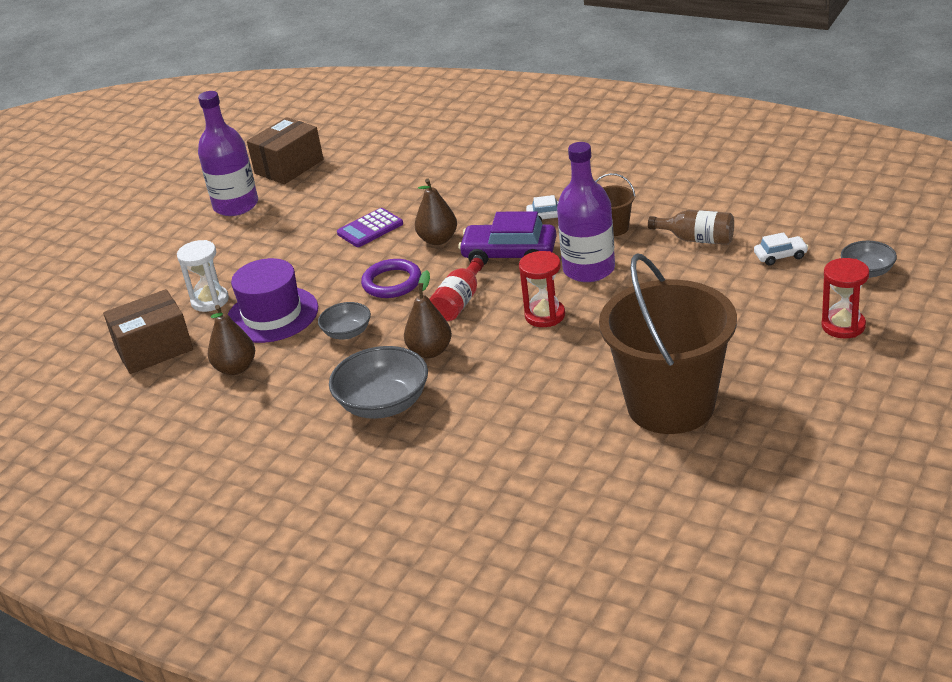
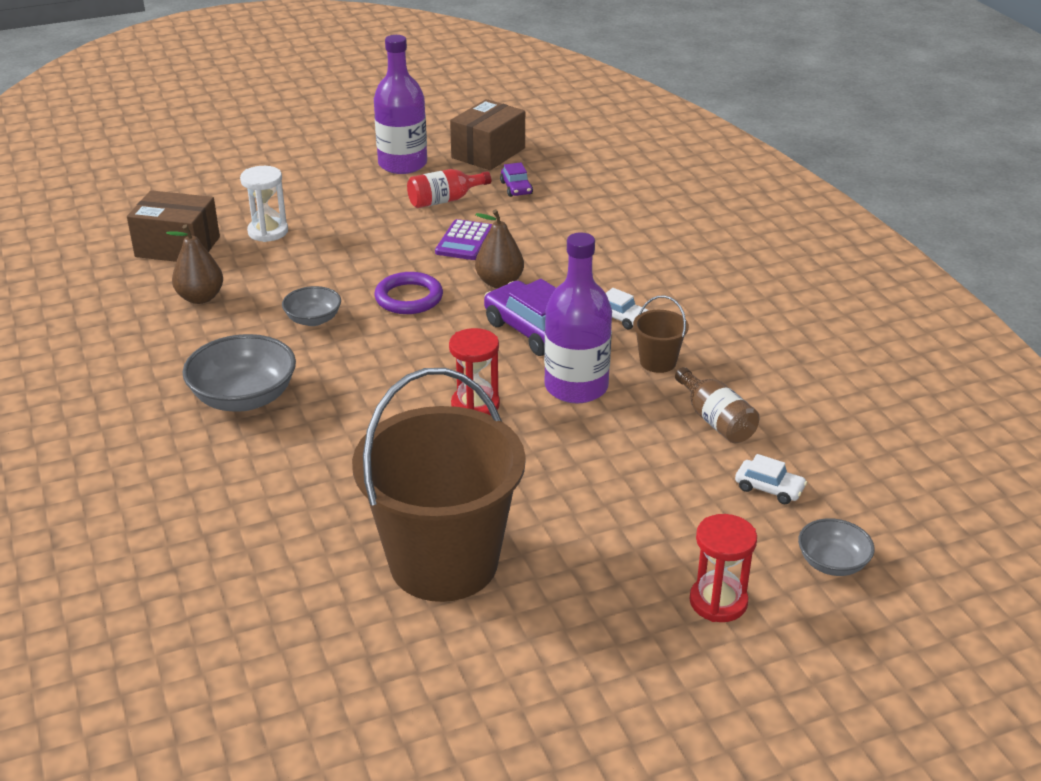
camera: 35 degrees right, 0 degrees up
purple hat [228,258,318,343] -> none
brown box [247,117,324,184] -> brown box turned 45 degrees counterclockwise [450,99,525,170]
purple calculator [337,208,403,247] -> purple calculator turned 75 degrees counterclockwise [435,219,492,260]
brown pear [404,270,452,358] -> none
red bottle [429,258,484,321] -> red bottle moved to [407,169,491,208]
none -> purple car [500,162,533,197]

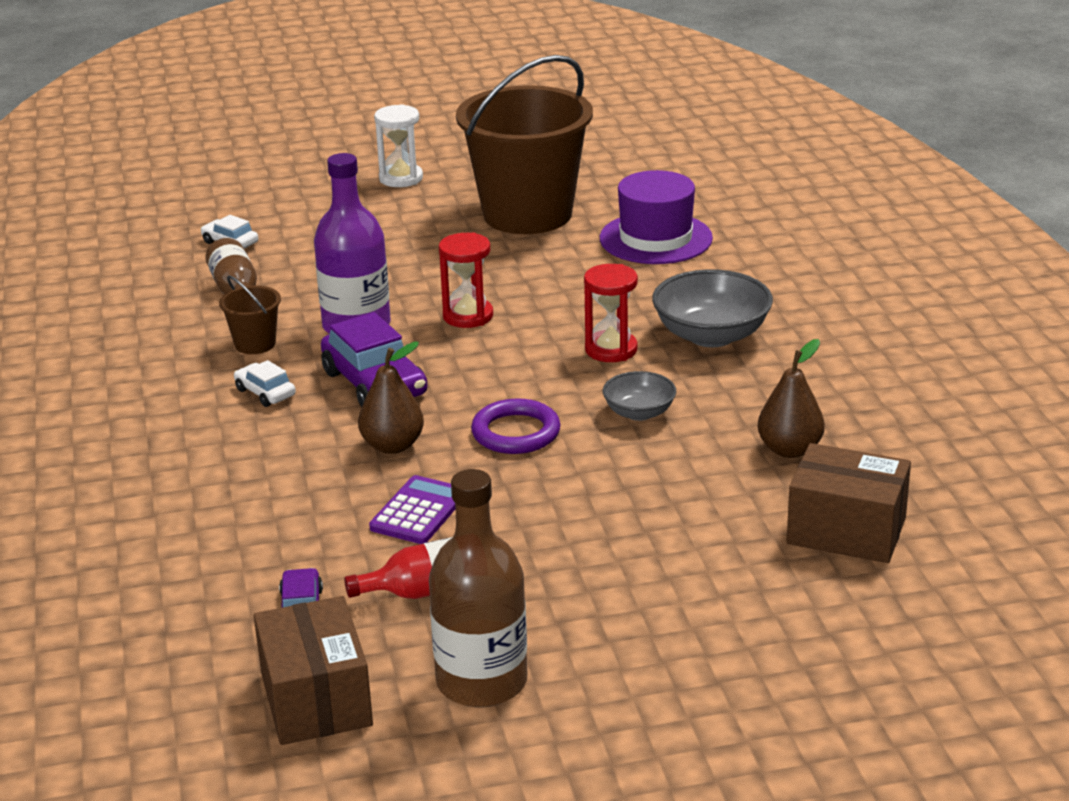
camera: 170 degrees left, 5 degrees down
white hourglass [240,166,288,242] -> white hourglass moved to [374,104,423,187]
purple bottle [374,35,427,174] -> brown bottle [429,469,527,707]
brown box [450,99,525,170] -> brown box turned 60 degrees counterclockwise [254,596,373,745]
red hourglass [690,514,757,622] -> red hourglass moved to [584,264,638,362]
grey bowl [798,518,875,576] -> none
none -> purple hat [600,170,713,264]

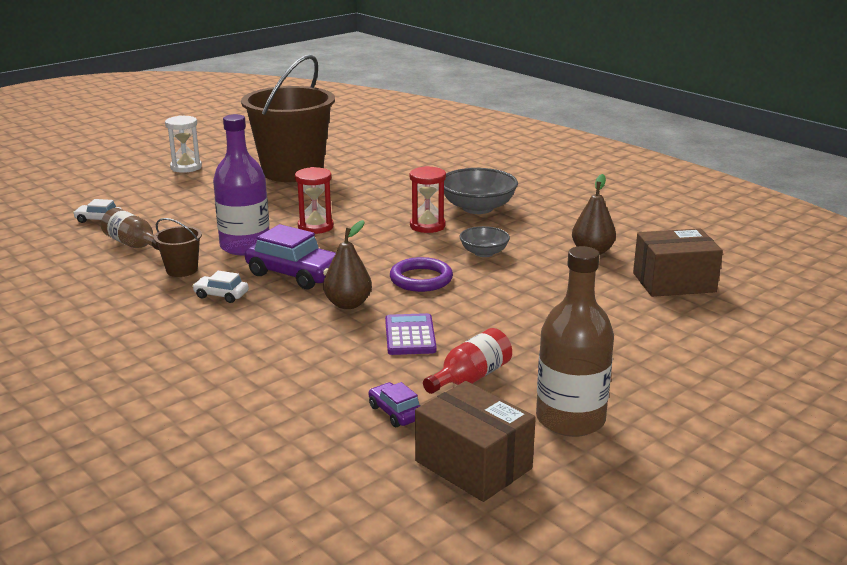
camera: 30 degrees left, 5 degrees down
purple hat [600,170,713,264] -> none

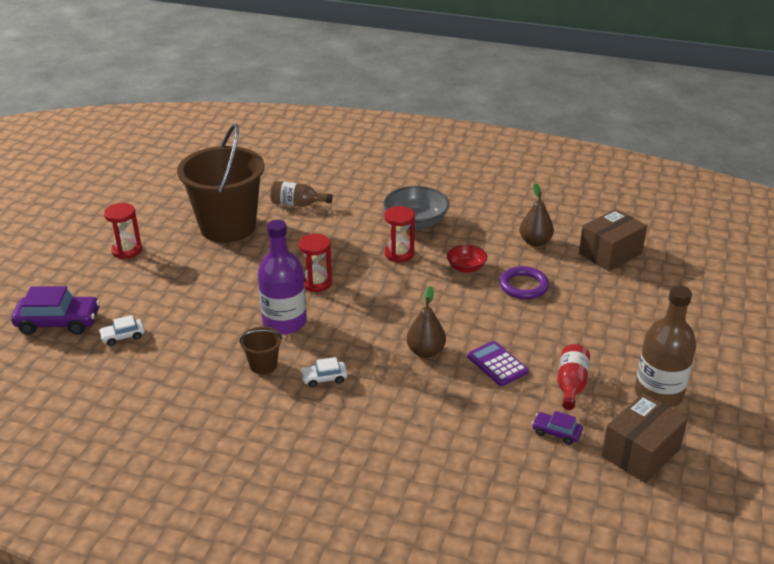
camera: 30 degrees left, 10 degrees up
brown bottle [101,208,159,250] -> brown bottle moved to [270,181,333,207]
white hourglass [165,115,202,173] -> red hourglass [104,203,142,259]
purple car [245,224,336,289] -> purple car moved to [11,286,100,335]
purple ring [390,257,453,292] -> purple ring moved to [499,266,549,299]
brown box [415,381,536,502] -> brown box turned 60 degrees counterclockwise [602,393,688,483]
grey bowl [459,226,510,257] -> red bowl [447,245,487,273]

